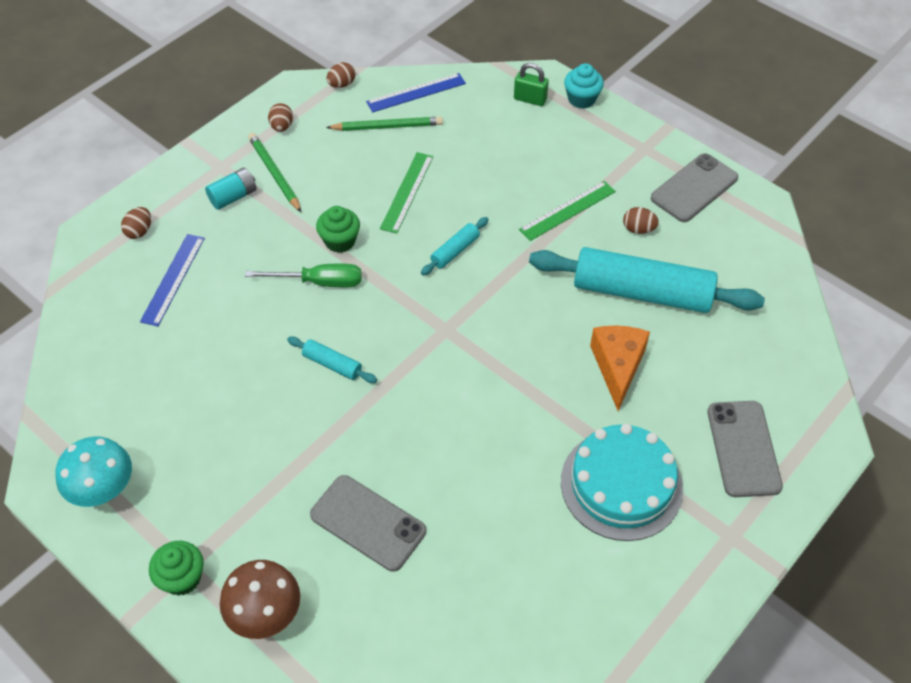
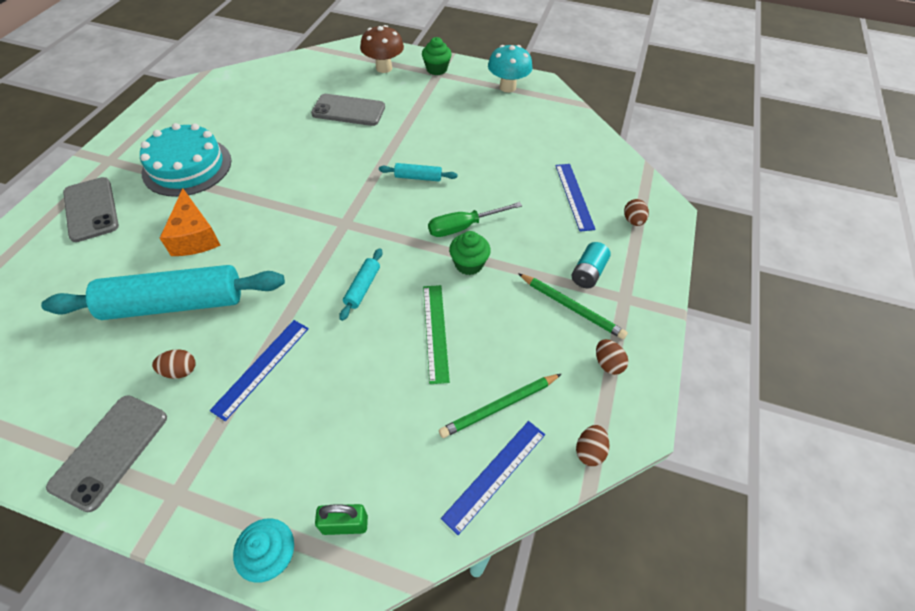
camera: 155 degrees right, 0 degrees up
green ruler [519,181,616,241] -> blue ruler [210,320,309,421]

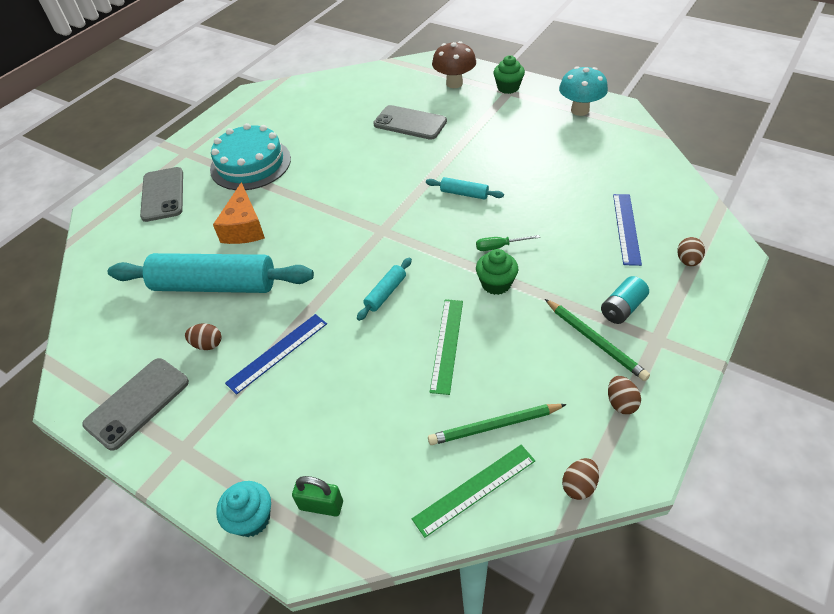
camera: 20 degrees right, 5 degrees down
green screwdriver [428,202,522,237] -> green screwdriver [476,235,540,251], size x0.63
blue ruler [441,421,545,535] -> green ruler [412,445,535,538]

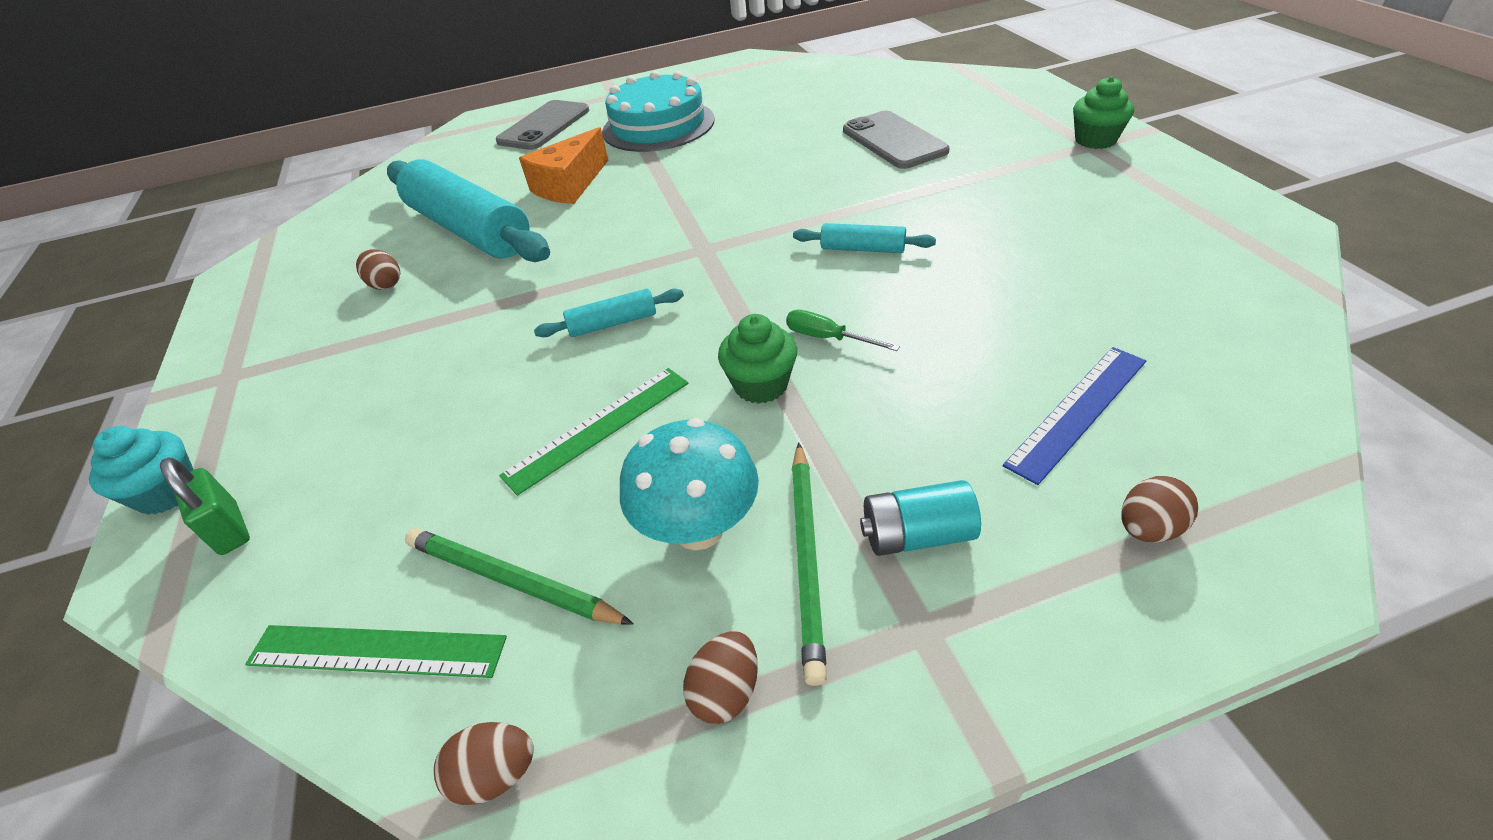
camera: 40 degrees right, 5 degrees down
grey phone [82,358,189,451] -> none
blue ruler [225,314,327,395] -> none
turquoise rolling pin [426,177,504,199] -> turquoise rolling pin turned 45 degrees counterclockwise [793,223,936,253]
brown mushroom [432,41,476,88] -> none
turquoise mushroom [559,66,608,116] -> turquoise mushroom moved to [620,418,759,550]

